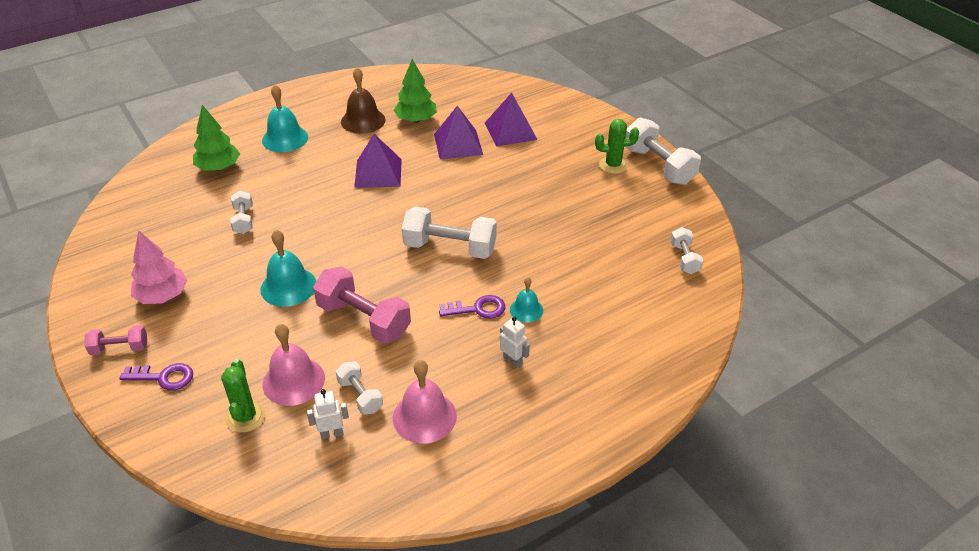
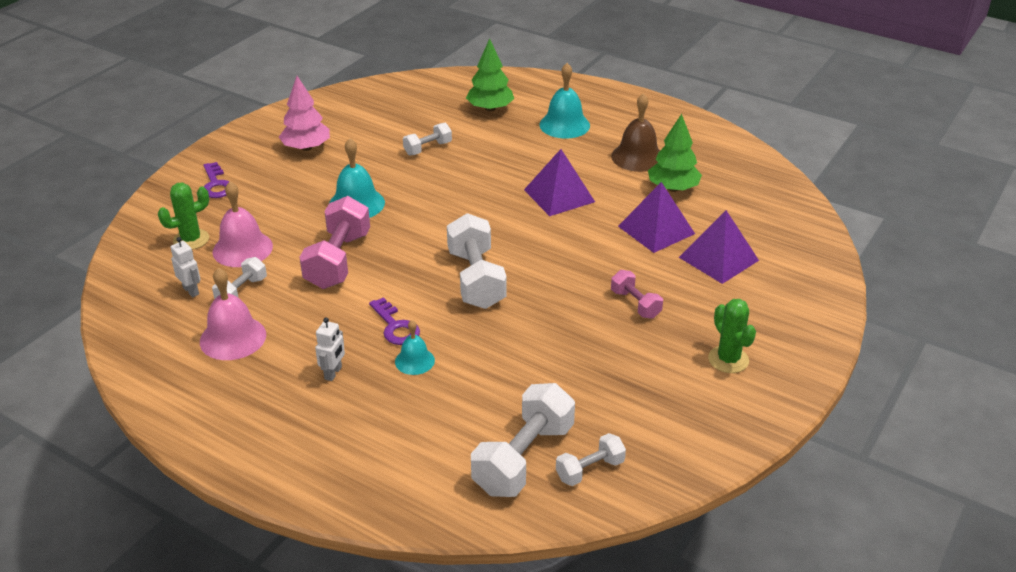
camera: 65 degrees right, 5 degrees down
pink dumbbell [85,325,147,355] -> pink dumbbell moved to [611,270,663,319]
white dumbbell [625,117,701,185] -> white dumbbell moved to [471,383,575,497]

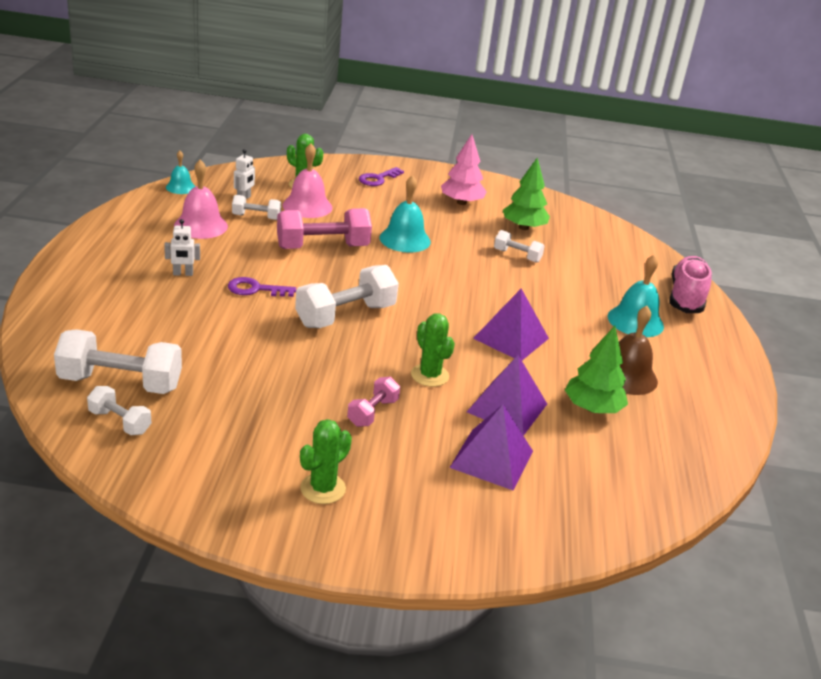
camera: 60 degrees right, 5 degrees down
purple key [369,297,420,345] -> purple key turned 60 degrees clockwise [228,277,296,297]
turquoise bell [395,320,435,375] -> turquoise bell moved to [166,151,196,194]
green tree [466,38,514,112] -> green tree moved to [503,158,550,230]
none -> green cactus [411,313,455,387]
none -> pink shoe [670,256,712,313]

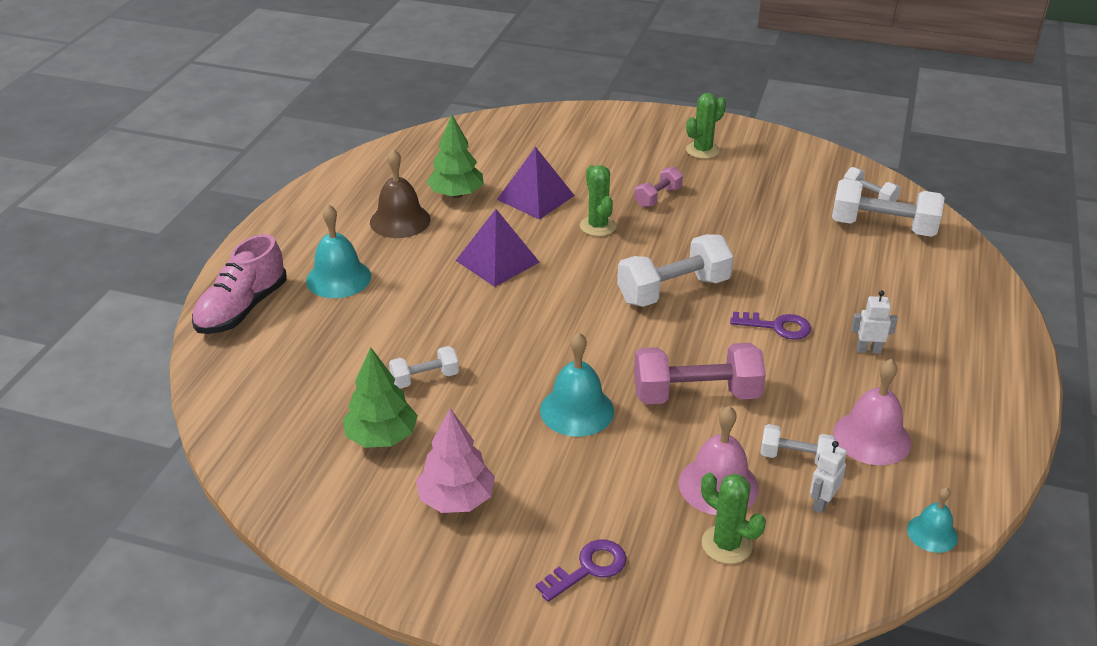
camera: 165 degrees left, 5 degrees up
purple pyramid [449,404,533,490] -> none
white dumbbell [494,230,545,263] -> white dumbbell turned 60 degrees counterclockwise [389,346,459,388]

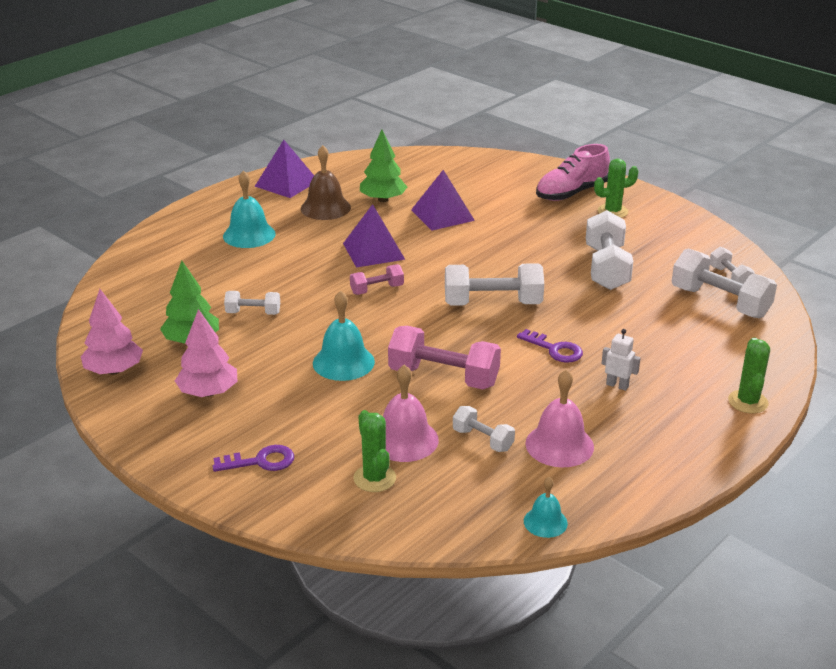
camera: 25 degrees right, 5 degrees down
pink shoe [192,234,287,334] -> pink shoe moved to [536,144,610,201]
green cactus [580,165,616,236] -> green cactus moved to [728,338,770,414]
pink dumbbell [635,166,683,208] -> pink dumbbell moved to [350,264,404,295]
white robot [810,441,847,514] -> none
none -> pink tree [81,289,143,375]
none -> purple pyramid [254,140,314,198]
none -> white dumbbell [586,210,633,290]

